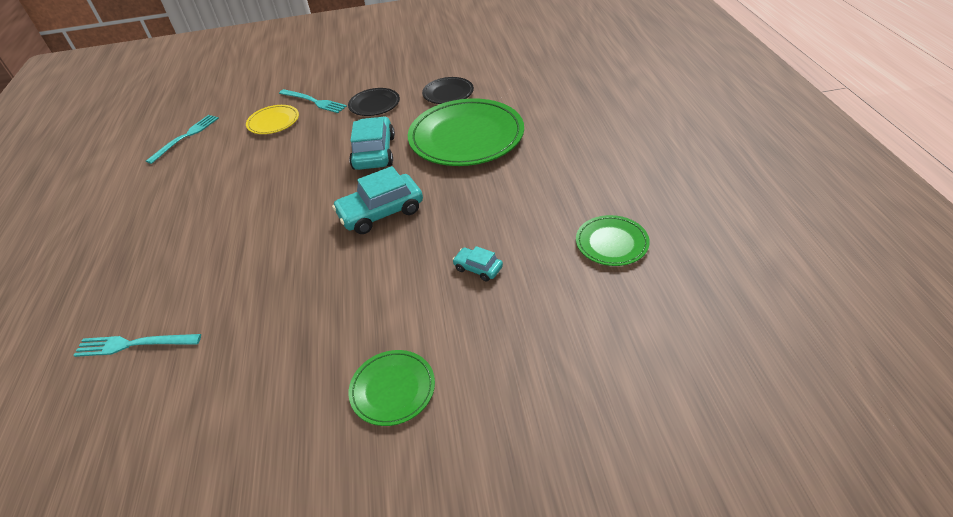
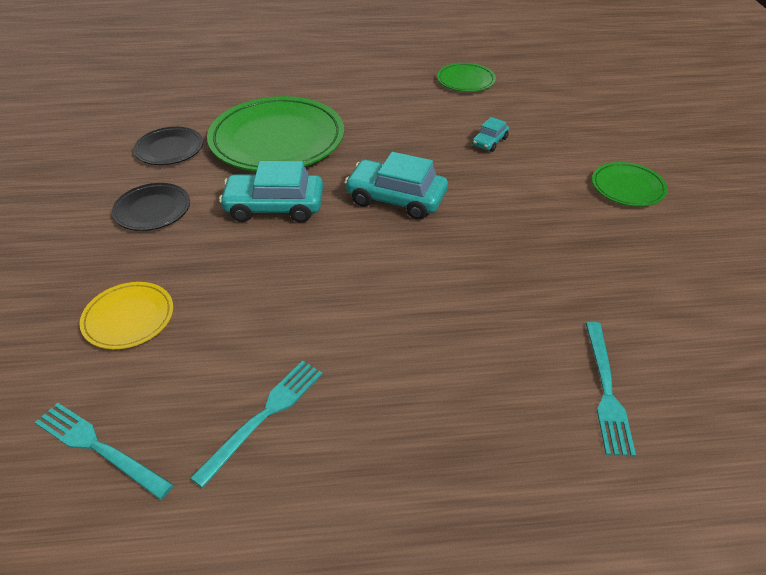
camera: 90 degrees left, 0 degrees up
turquoise fork [279,89,347,113] -> turquoise fork moved to [190,360,323,488]
turquoise car [332,166,423,234] -> turquoise car turned 135 degrees clockwise [345,152,448,220]

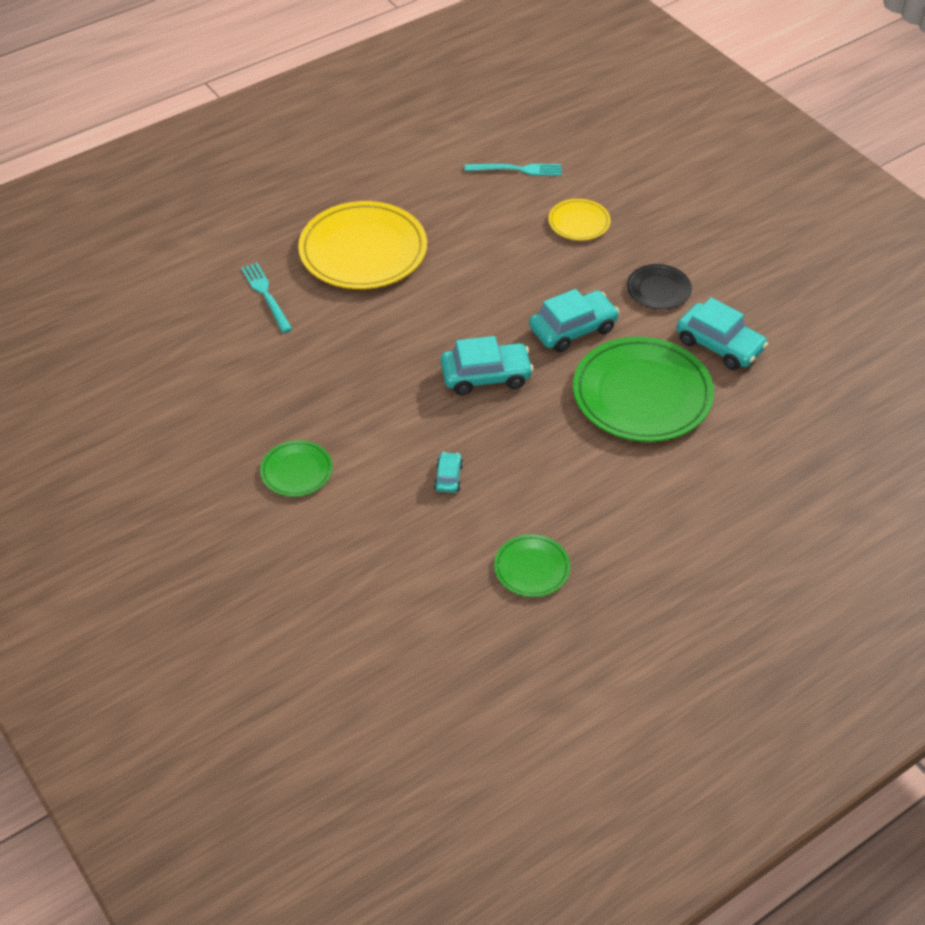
camera: 150 degrees right, 5 degrees up
black plate [134,127,203,165] -> turquoise car [676,298,768,370]
turquoise fork [190,360,323,488] -> none
none -> yellow plate [298,201,427,289]

